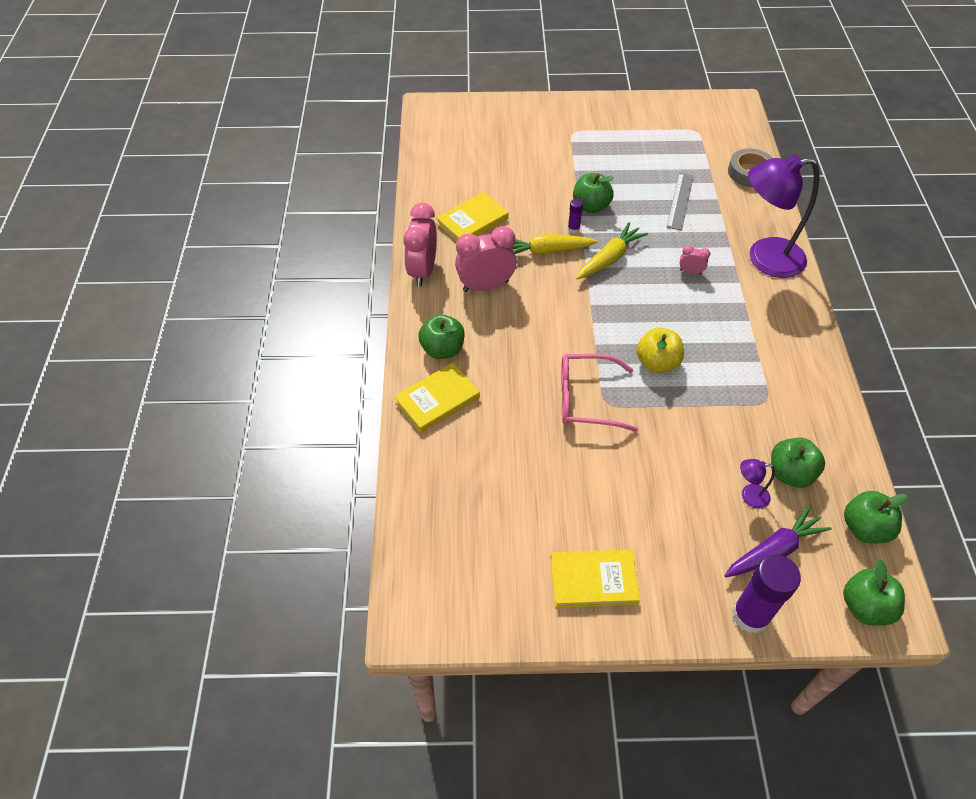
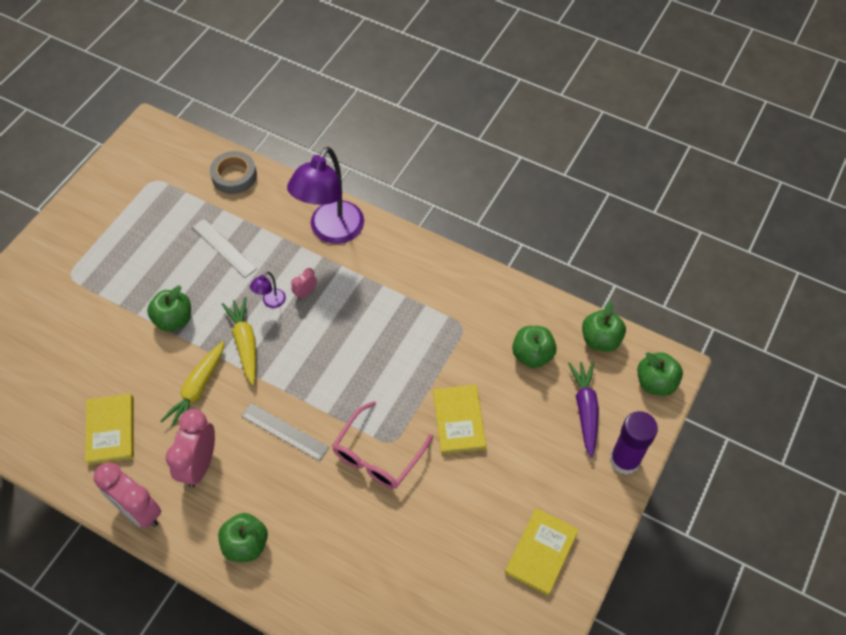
camera: 60 degrees left, 5 degrees up
yellow book [394,362,480,433] -> yellow book moved to [433,385,486,454]
purple glue stick [568,199,583,233] -> none
yellow apple [636,327,684,373] -> none
purple lamp [740,459,775,509] -> purple lamp moved to [250,271,286,308]
none -> grey ruler [241,403,329,461]

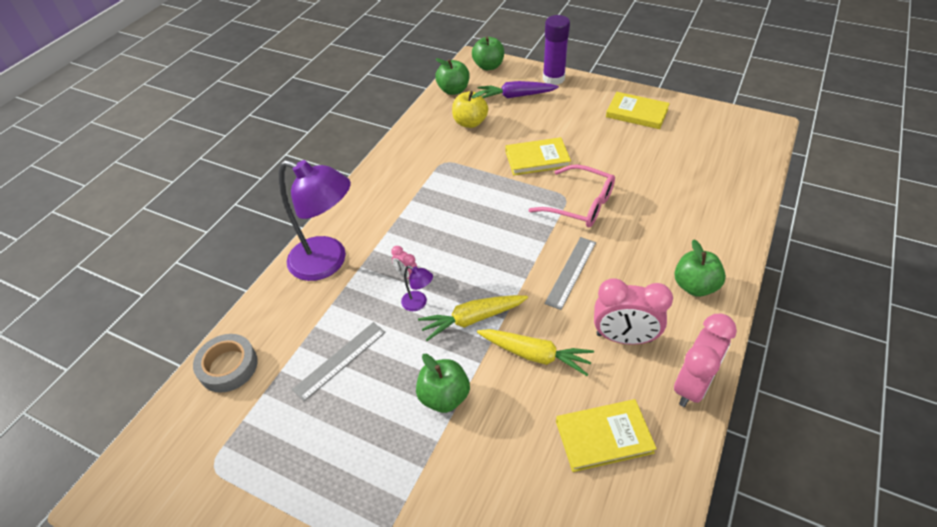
camera: 90 degrees left, 10 degrees down
green apple [512,326,557,368] -> yellow apple [452,90,488,128]

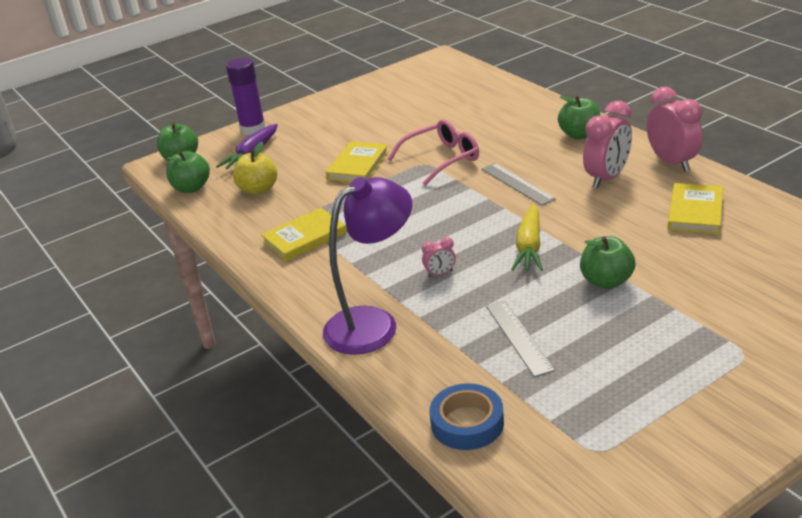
camera: 60 degrees left, 15 degrees down
grey tape [193,334,258,393] -> blue tape [430,383,504,450]
purple lamp [401,266,433,311] -> none
yellow carrot [477,329,594,376] -> none
yellow book [606,92,670,129] -> yellow book moved to [261,208,347,261]

